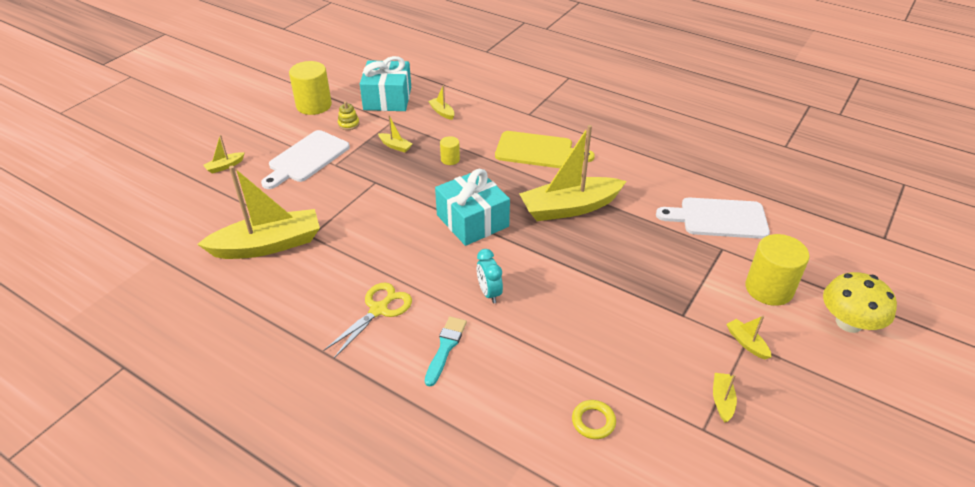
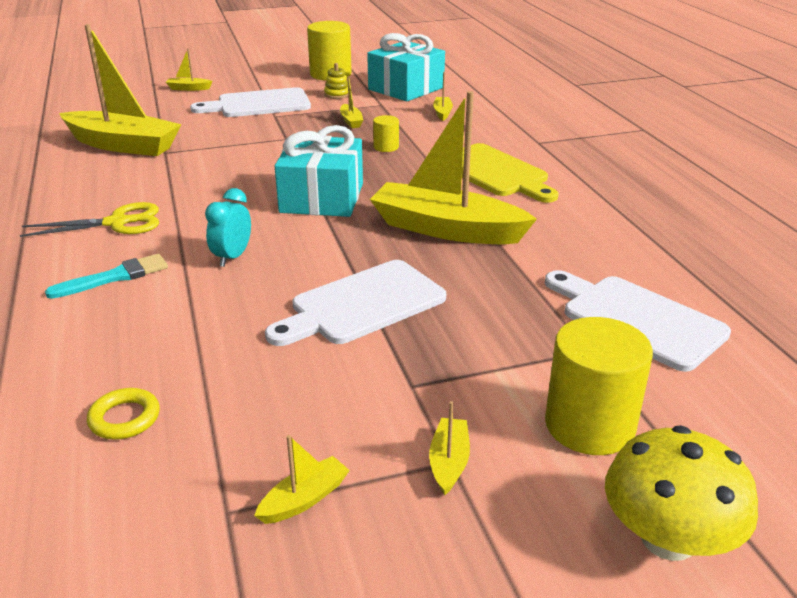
camera: 40 degrees right, 10 degrees down
none -> white cutting board [265,260,446,346]

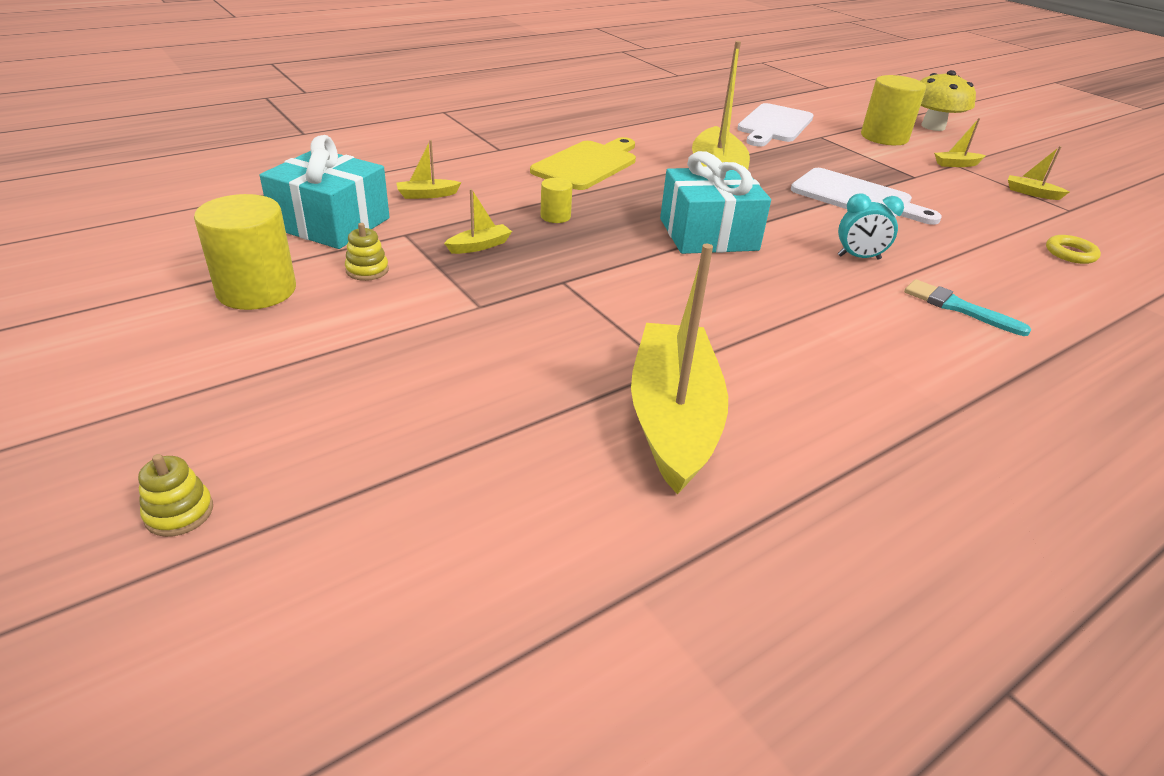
camera: 110 degrees left, 5 degrees up
yellow scissors [20,202,159,237] -> none
yellow boat [166,48,213,91] -> none
white cutting board [190,87,311,117] -> none
none -> yellow stacking toy [138,454,213,537]

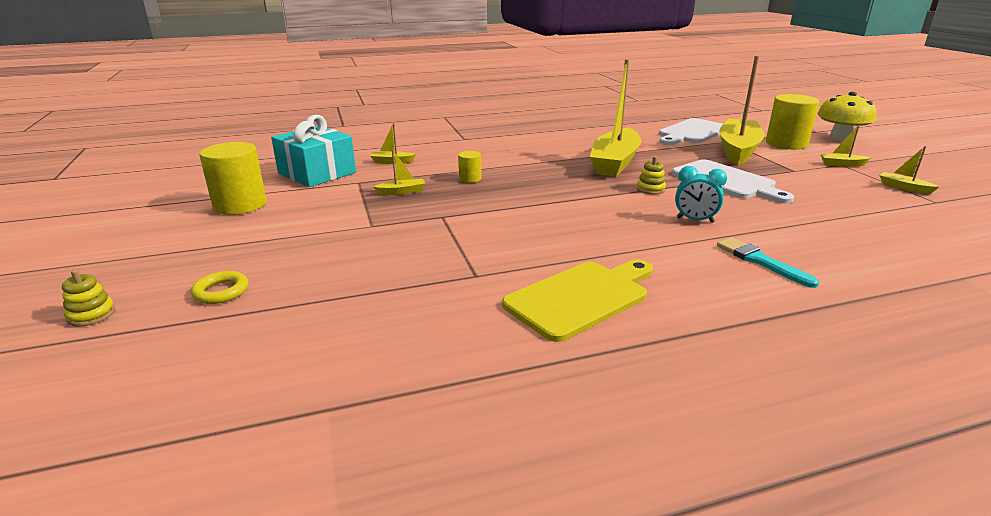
camera: 20 degrees right, 10 degrees down
yellow stacking toy [345,223,389,281] -> yellow stacking toy moved to [637,156,666,195]
yellow cutting board [530,137,636,190] -> yellow cutting board moved to [502,259,653,342]
yellow boat [631,244,728,495] -> yellow boat moved to [719,56,765,165]
turquoise gift [660,151,771,254] -> none
yellow ring [1046,235,1101,264] -> yellow ring moved to [191,271,249,304]

